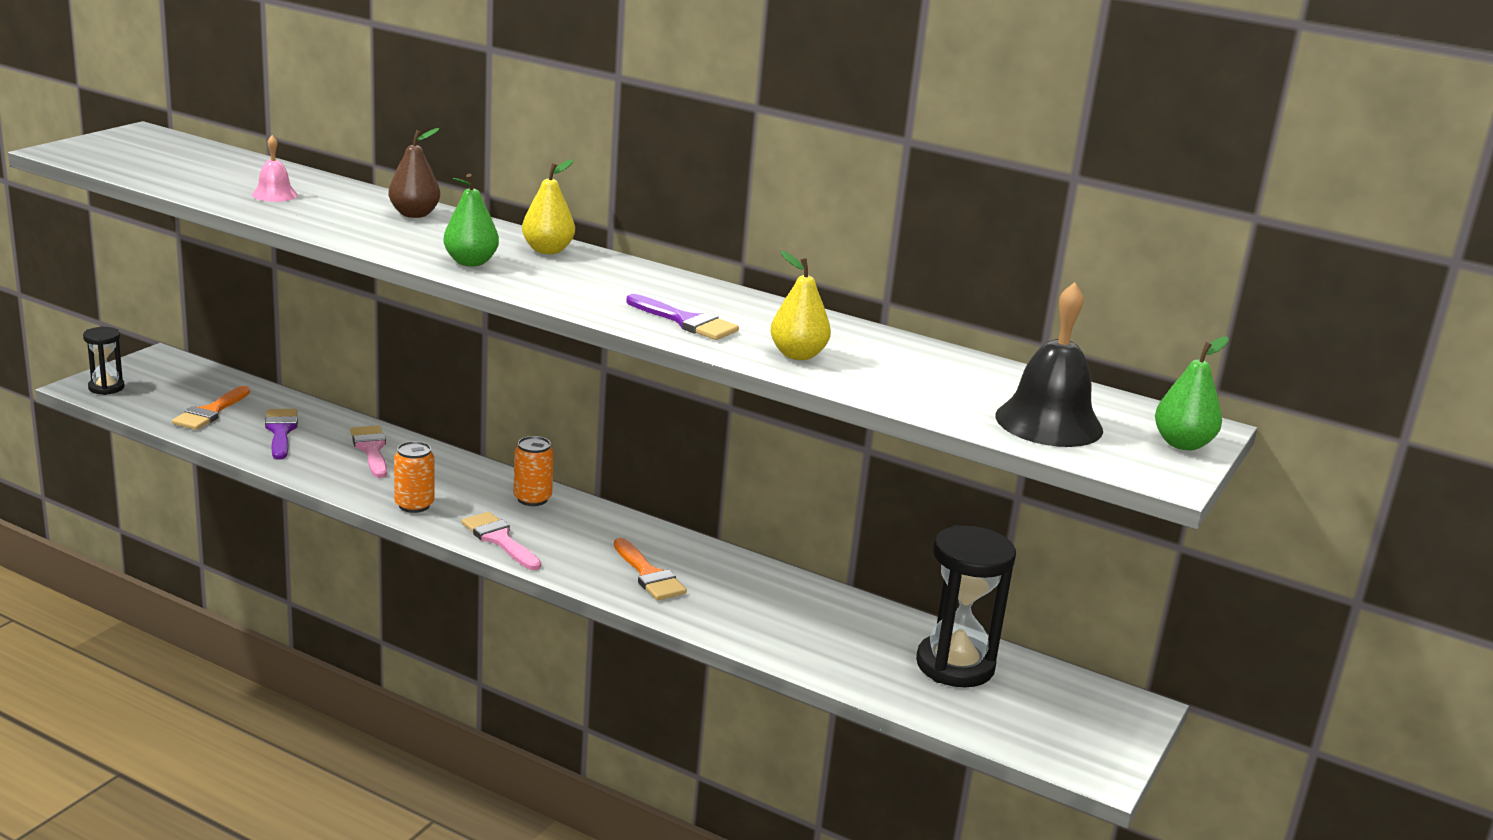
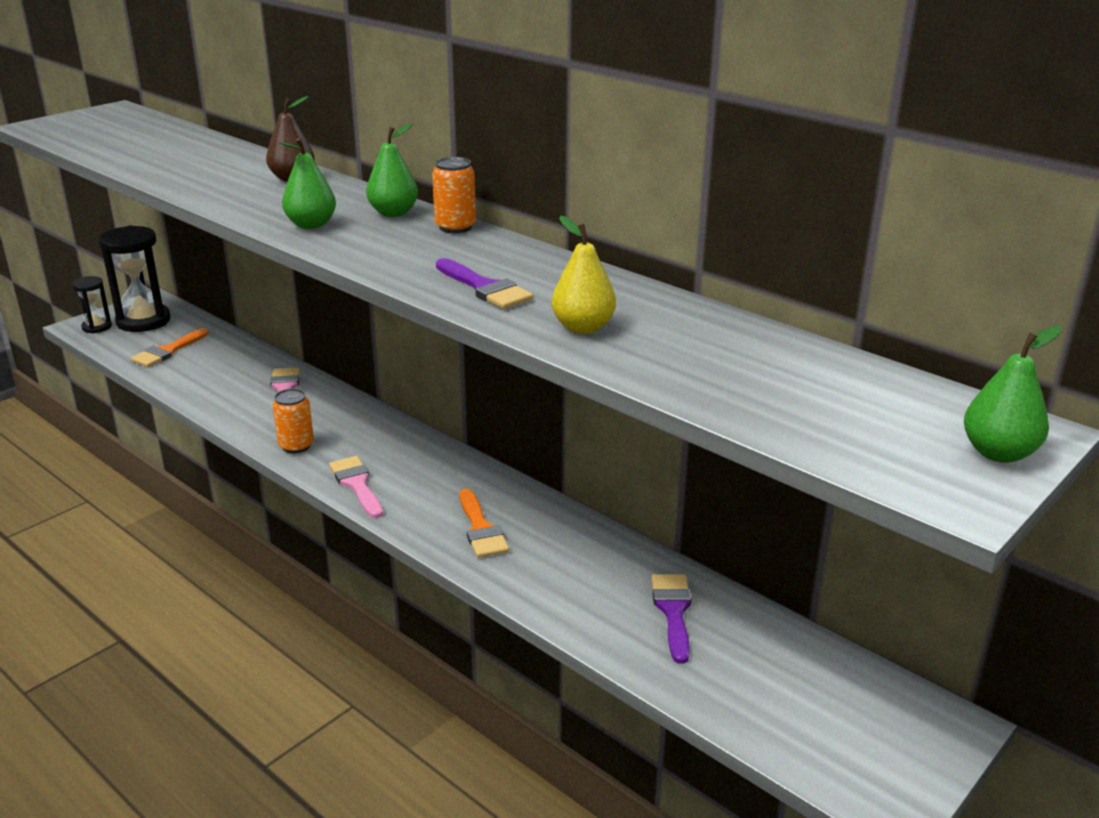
camera: 15 degrees right, 5 degrees up
pink bell [252,135,298,202] -> none
purple brush [265,409,298,460] -> purple brush moved to [651,574,692,664]
orange can [514,436,554,506] -> orange can moved to [432,157,476,233]
yellow pear [522,159,575,254] -> green pear [366,123,418,217]
black hourglass [916,525,1016,687] -> black hourglass moved to [98,225,170,332]
black bell [995,282,1103,447] -> none

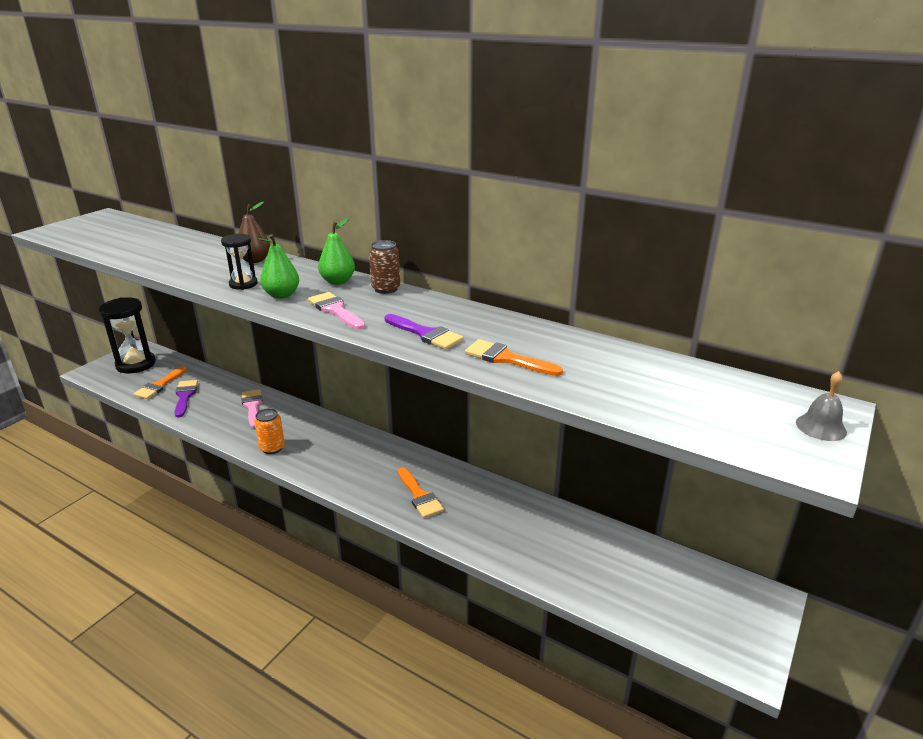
camera: 10 degrees left, 0 degrees up
black hourglass [72,276,112,334] -> black hourglass moved to [221,234,258,290]
pink brush [329,456,383,518] -> pink brush moved to [308,292,365,330]
orange can [432,157,476,233] -> brown can [369,240,400,294]
yellow pear [552,215,616,334] -> orange brush [465,339,563,376]
purple brush [651,574,692,664] -> purple brush moved to [175,380,198,418]
green pear [964,326,1062,463] -> grey bell [796,371,847,441]

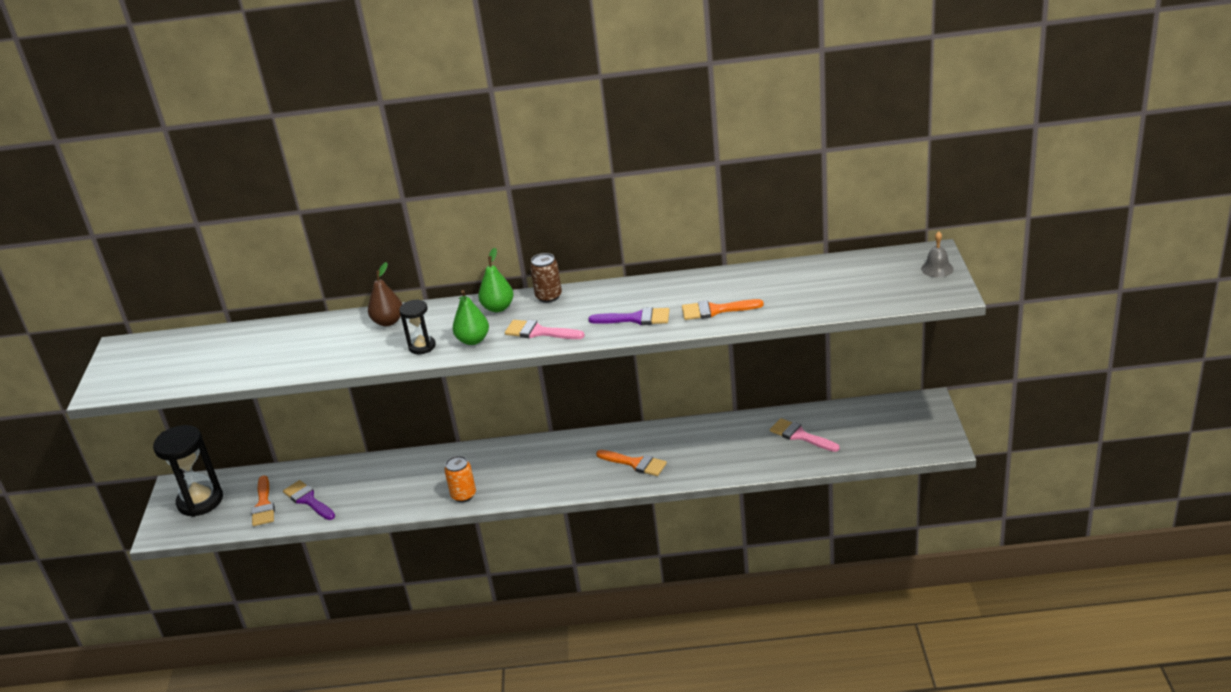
camera: 30 degrees left, 5 degrees up
pink brush [242,389,262,428] -> pink brush moved to [770,418,840,452]

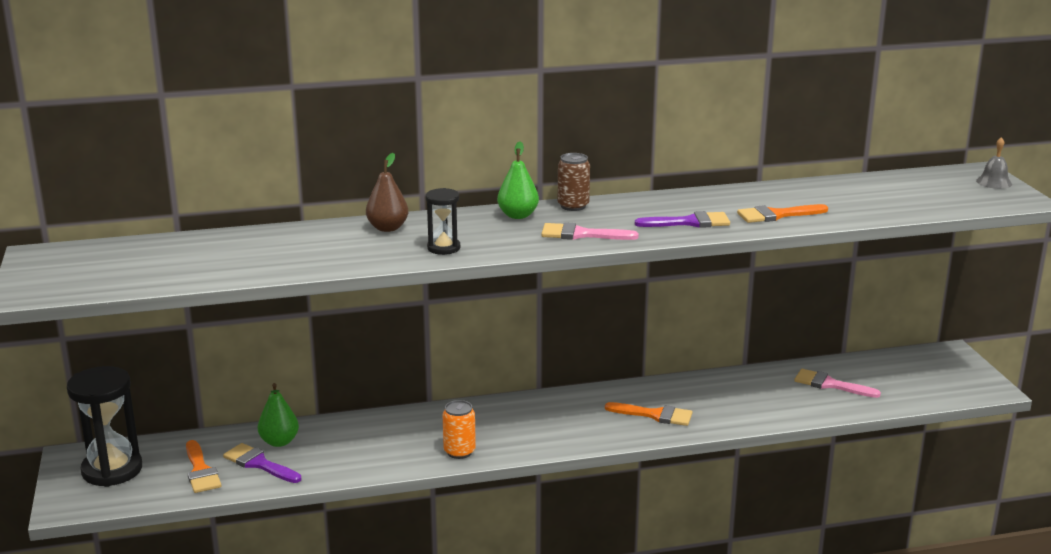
camera: 15 degrees left, 10 degrees down
green pear [453,290,489,345] -> green pear moved to [258,383,299,447]

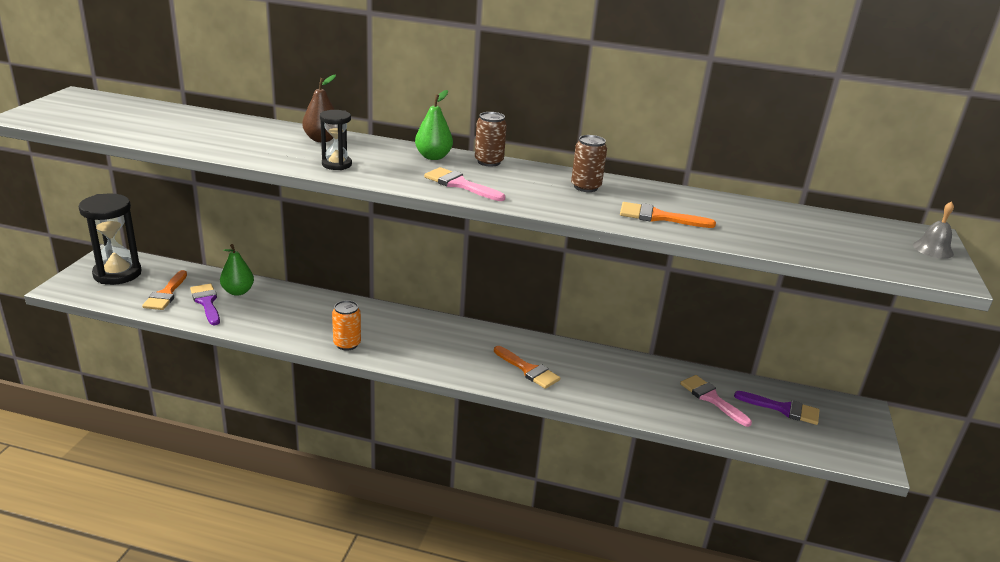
camera: 25 degrees right, 5 degrees up
purple brush [635,211,730,228] -> purple brush moved to [734,391,820,425]
none -> brown can [571,135,607,192]

